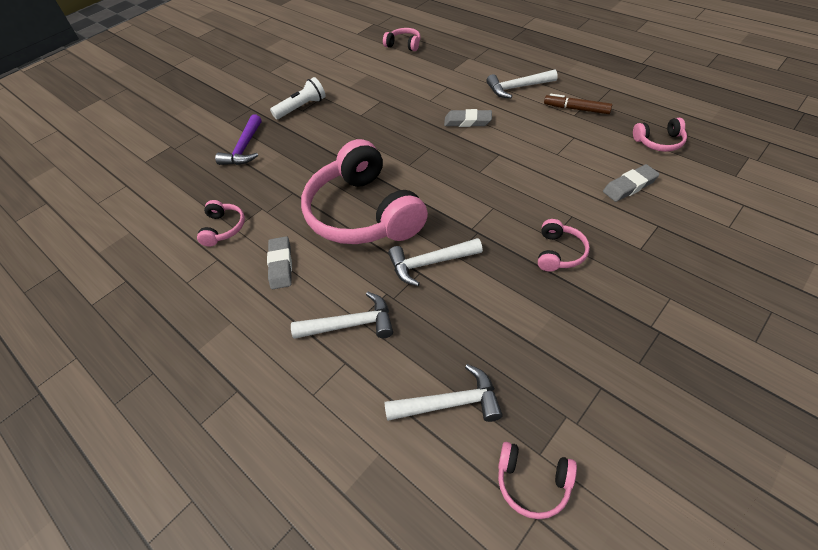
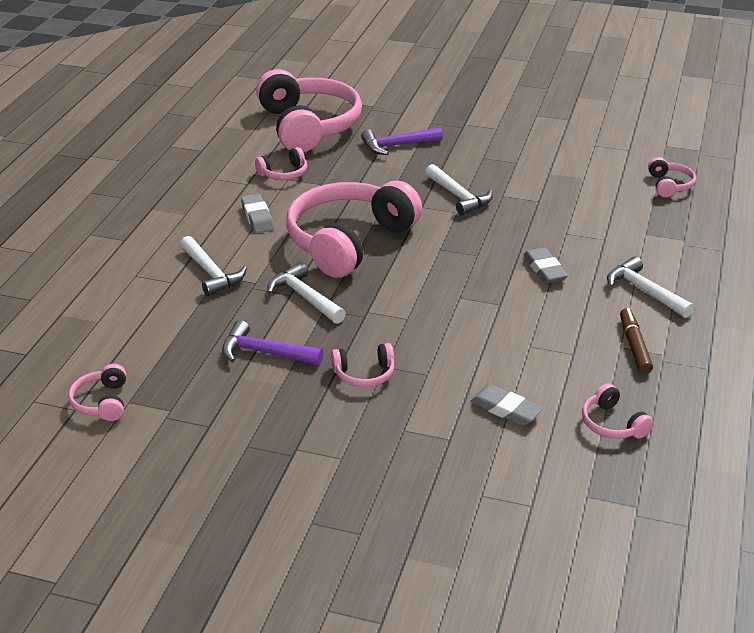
camera: 60 degrees right, 15 degrees down
grey eraser [267,236,292,289] -> grey eraser turned 75 degrees counterclockwise [241,194,274,233]
white flashlight [270,77,326,119] -> none
white hammer [385,364,503,422] -> white hammer moved to [425,164,493,216]
none -> purple hammer [222,320,323,365]
none -> pink headphones [256,69,362,152]

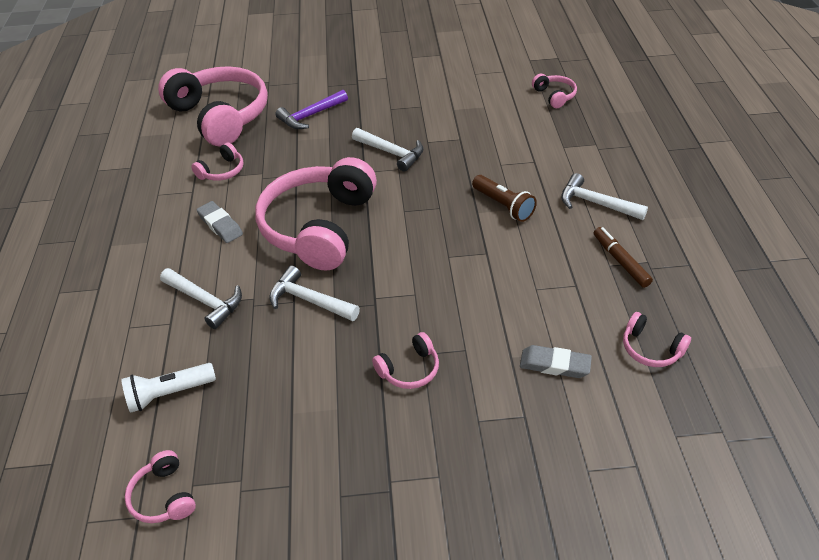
camera: 20 degrees left, 10 degrees up
purple hammer [222,320,323,365] -> none
grey eraser [523,248,568,283] -> brown flashlight [472,175,537,222]
none -> white flashlight [121,363,216,413]

